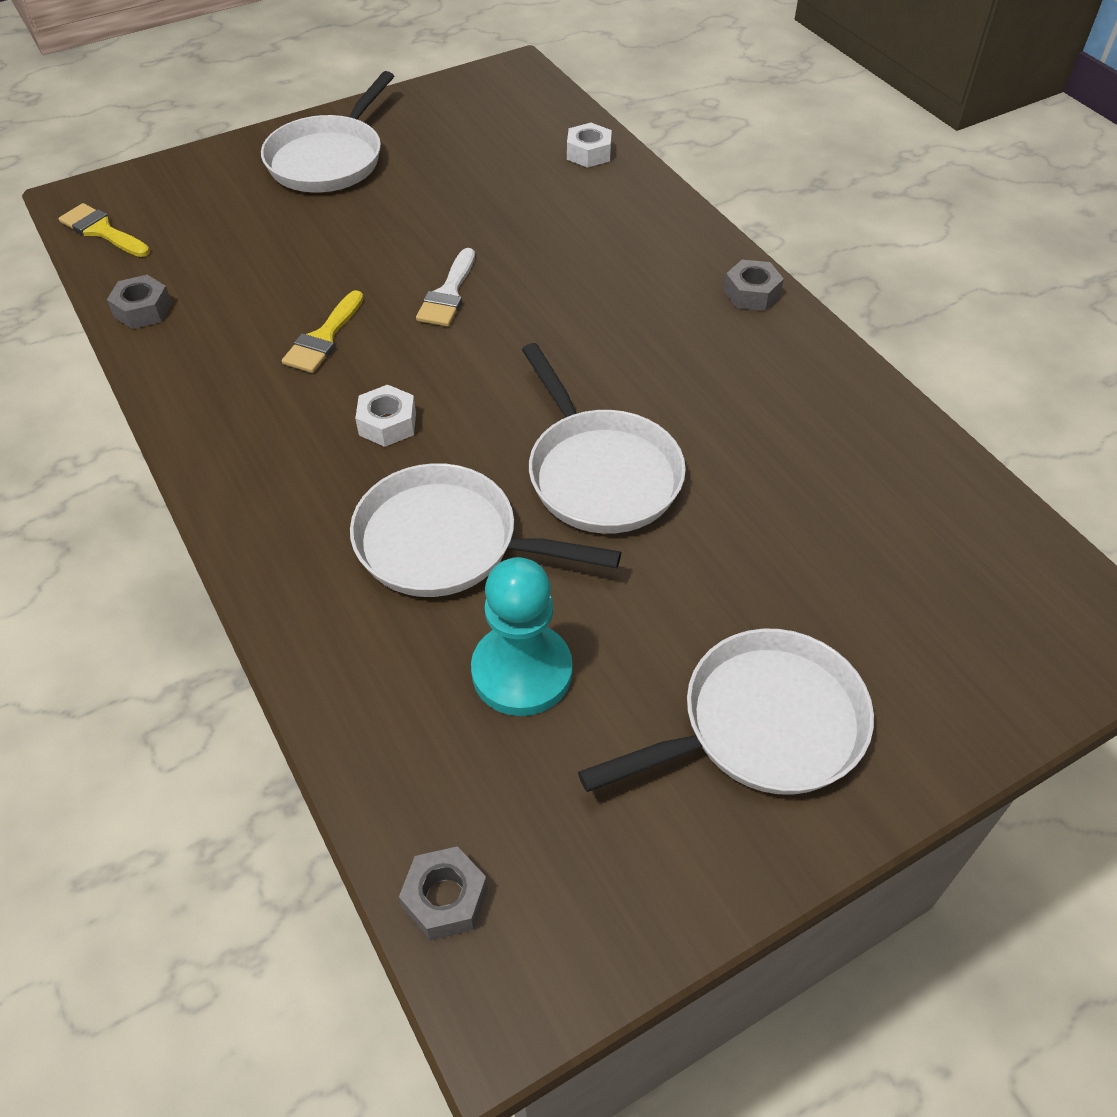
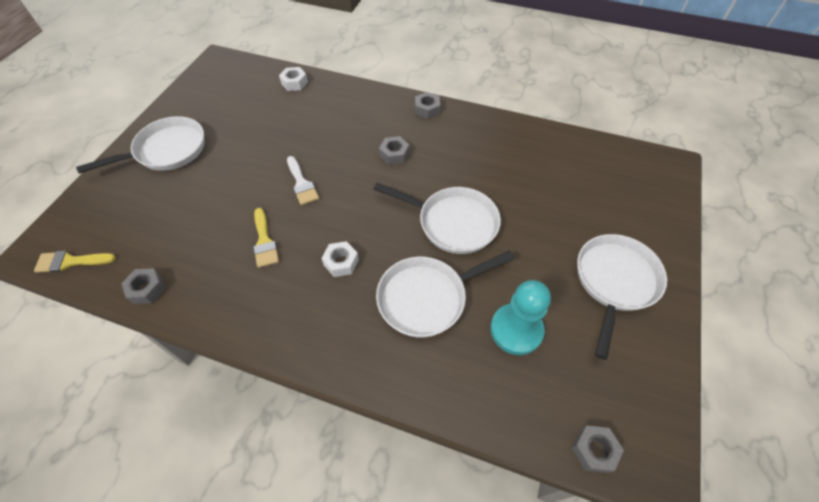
camera: 40 degrees left, 5 degrees up
white pan [261,71,394,192] -> white pan turned 105 degrees counterclockwise [76,116,205,174]
none -> grey nut [379,136,409,165]

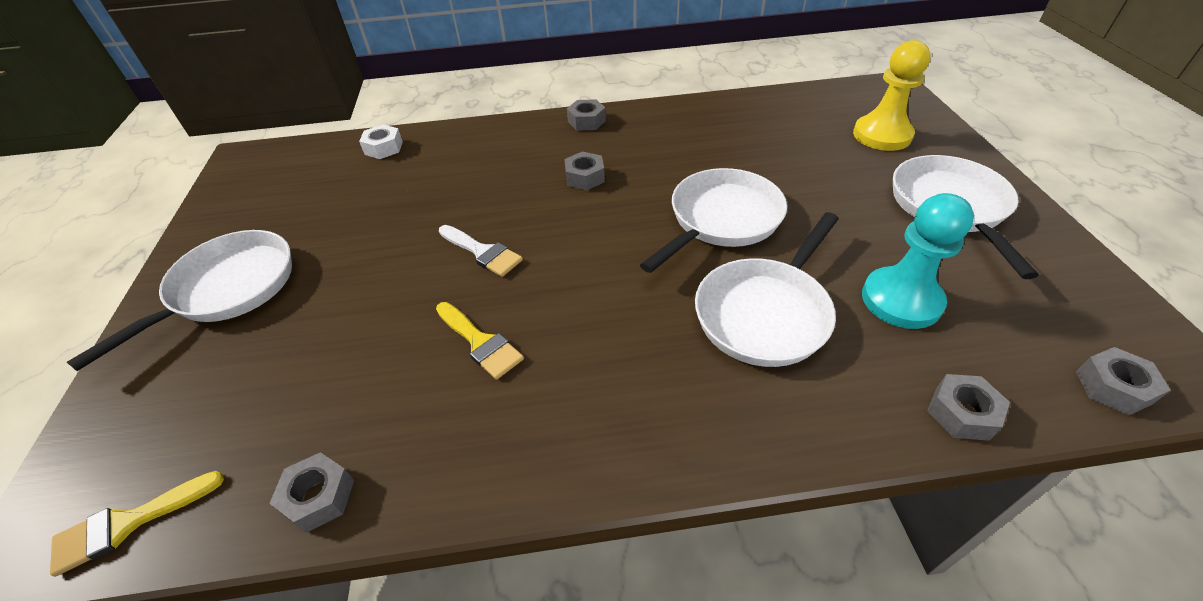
camera: 25 degrees left, 10 degrees down
white nut [321,241,359,277] -> none
white pan [374,182,501,254] -> white pan turned 45 degrees counterclockwise [640,168,787,273]
none -> yellow pawn [853,40,931,151]
none -> grey nut [927,374,1010,441]

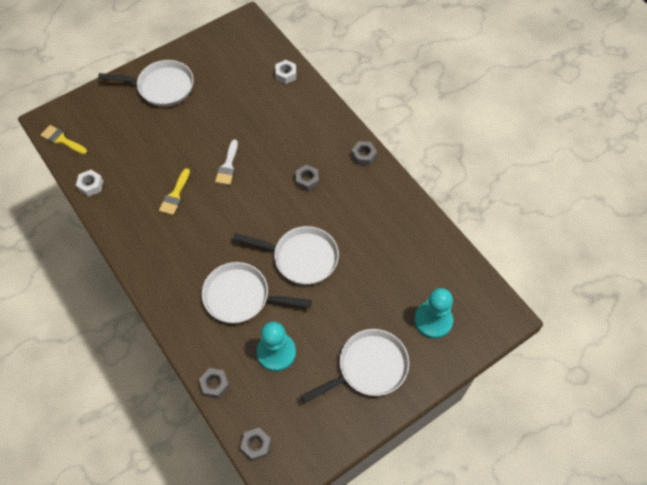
camera: 60 degrees right, 15 degrees up
grey nut [269,452,354,533] -> white nut [76,170,103,197]
yellow pawn [853,40,931,151] -> turquoise pawn [414,288,453,339]

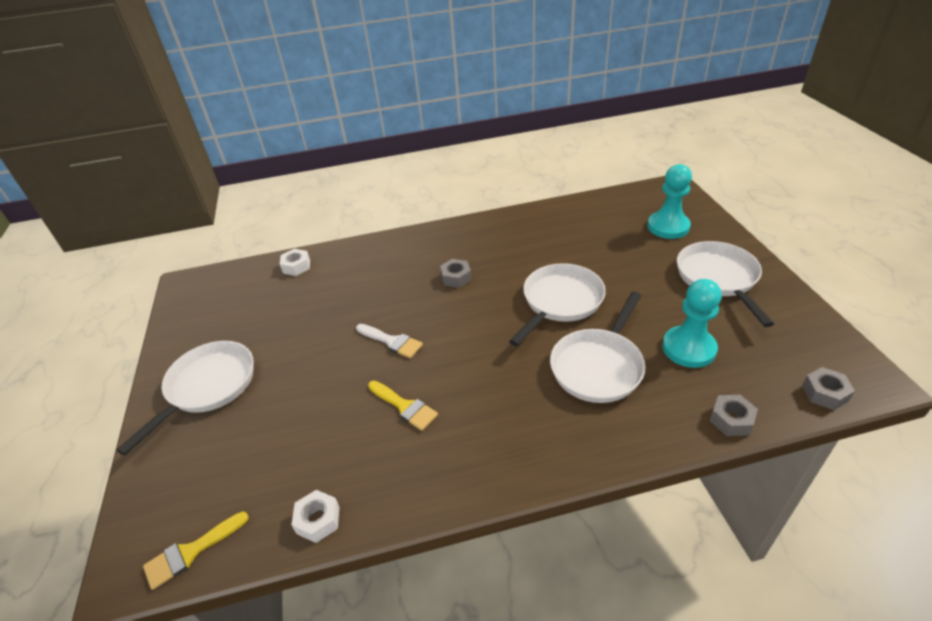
camera: 65 degrees left, 20 degrees down
grey nut [351,141,377,166] -> none

